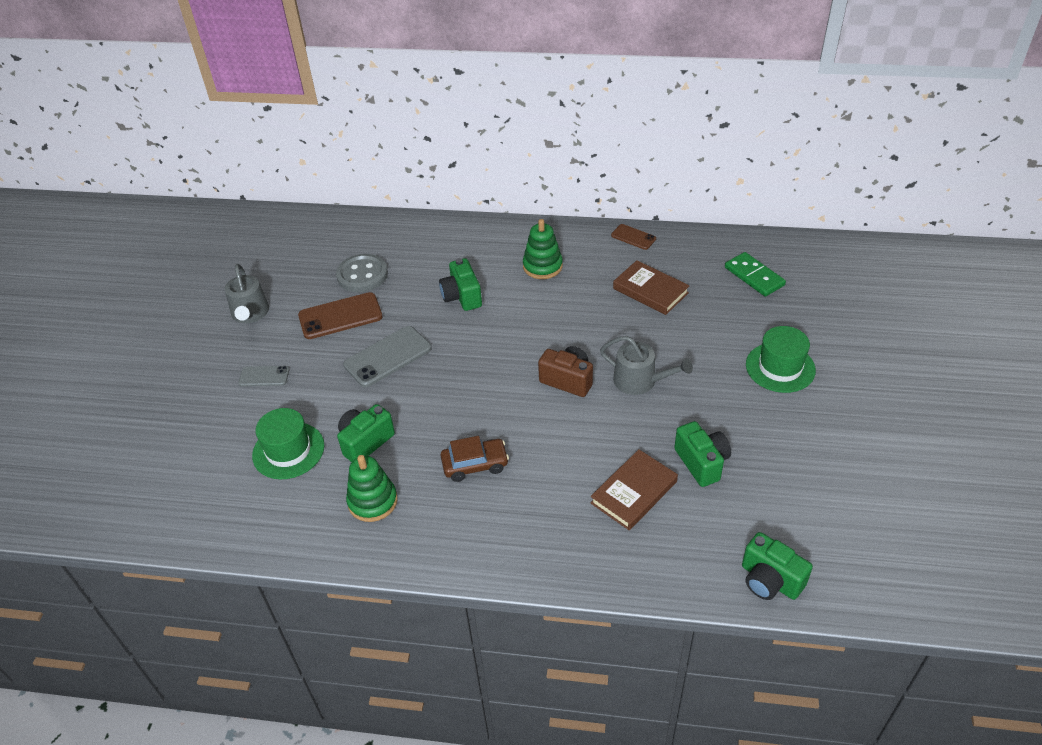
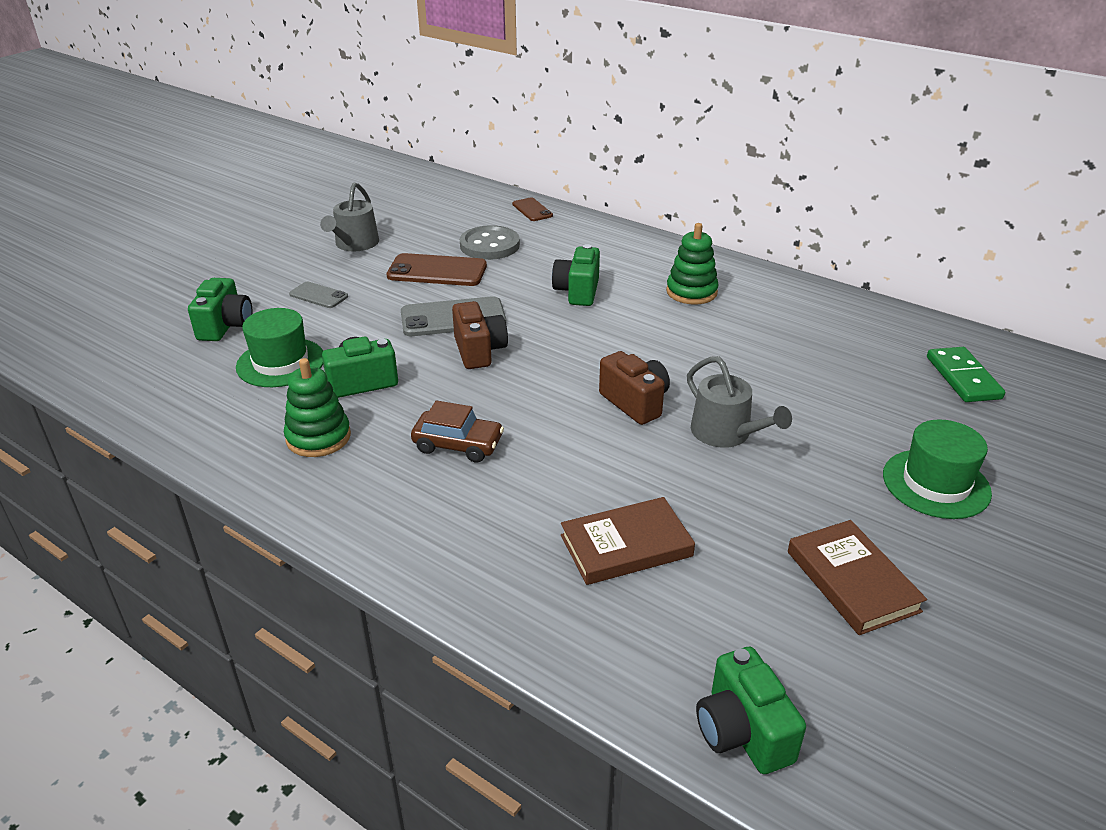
camera: 25 degrees right, 10 degrees down
brown phone [611,224,656,250] -> brown phone moved to [512,197,553,221]
brown book [613,260,690,315] -> brown book moved to [788,520,927,635]
green camera [674,421,731,487] -> green camera moved to [188,278,252,341]
none -> brown camera [452,301,508,369]

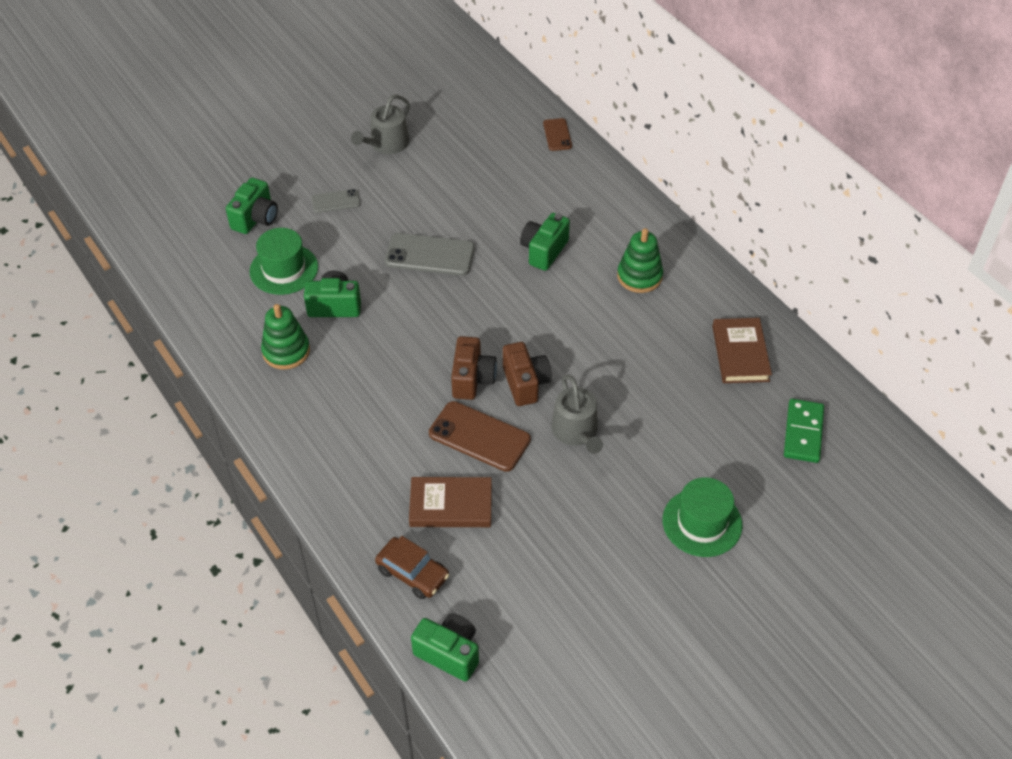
camera: 20 degrees right, 15 degrees up
grey phone [289,282,348,308] -> grey phone turned 60 degrees counterclockwise [312,189,360,213]
brown phone [387,253,487,286] -> brown phone moved to [429,401,531,472]
brown car [411,400,504,462] -> brown car moved to [375,536,449,599]
brown camera [452,301,508,369] -> brown camera moved to [451,336,497,400]
grey button [460,225,520,260] -> none
green camera [696,647,806,774] -> green camera turned 120 degrees clockwise [411,613,479,682]
brown book [788,520,927,635] -> brown book moved to [712,318,772,383]

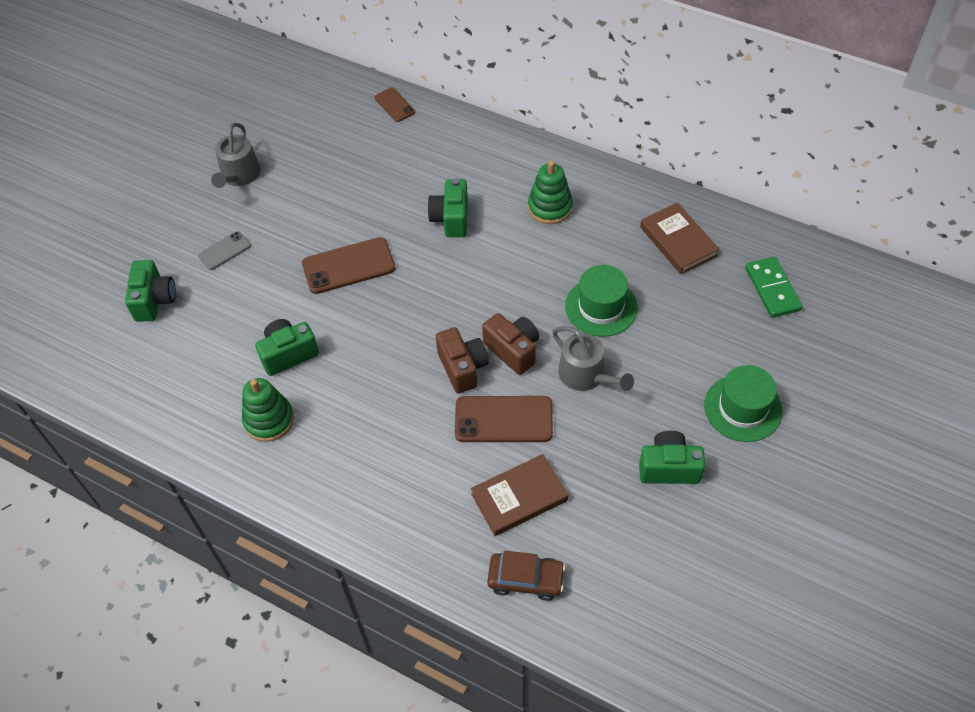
camera: 25 degrees left, 5 degrees up
green hat [250,228,318,295] -> green hat moved to [565,265,638,337]
grey phone [385,233,475,276] -> brown phone [302,237,395,294]
green camera [411,613,479,682] -> green camera moved to [639,431,705,484]

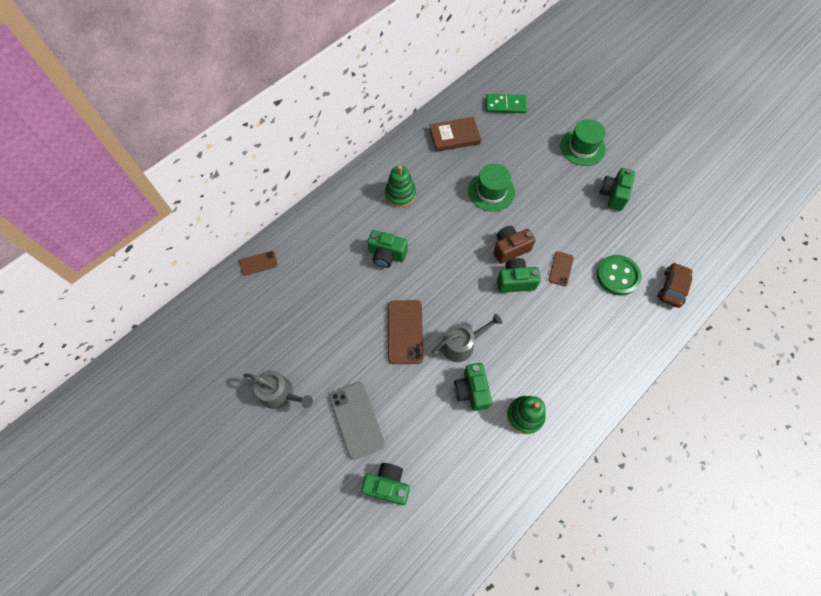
camera: 75 degrees left, 10 degrees up
grey phone [198,231,251,270] -> grey phone [329,382,385,460], size x1.76
brown camera [436,327,489,394] -> green camera [497,258,541,293]
brown phone [455,396,553,442] -> brown phone [549,251,574,286], size x0.57
brown book [471,454,568,536] -> green button [597,255,642,295]
grey watering can [552,326,634,391] -> grey watering can moved to [432,313,502,362]

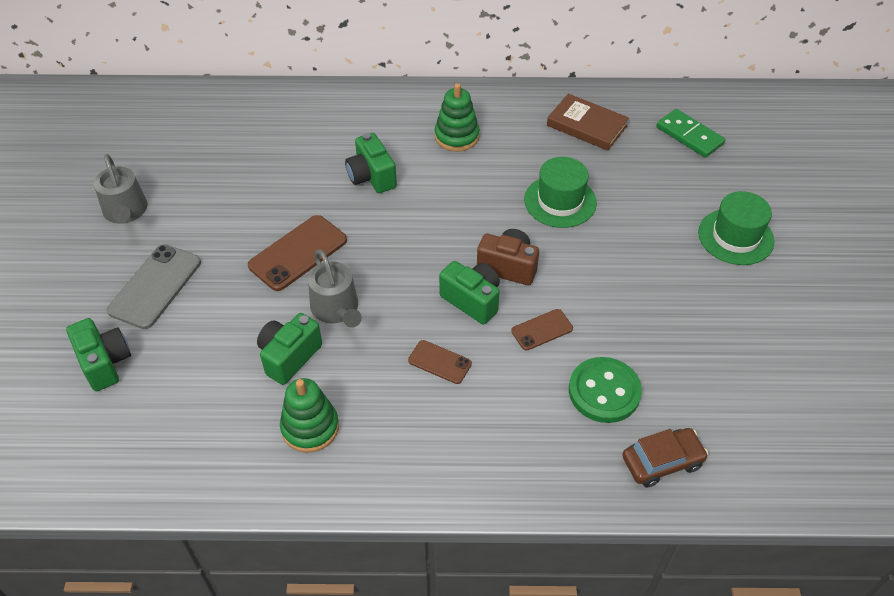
camera: 45 degrees right, 15 degrees down
brown phone [239,251,278,276] -> brown phone moved to [408,340,472,384]
grey watering can [432,313,502,362] -> grey watering can turned 45 degrees clockwise [308,250,362,328]
green camera [600,168,635,211] -> none

